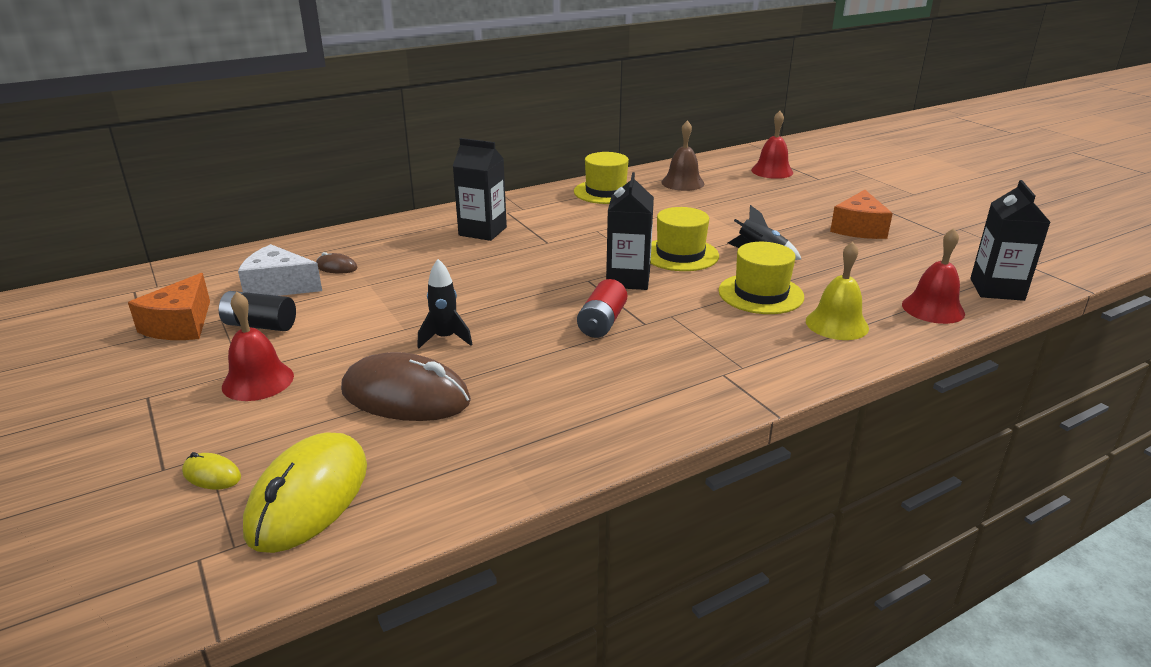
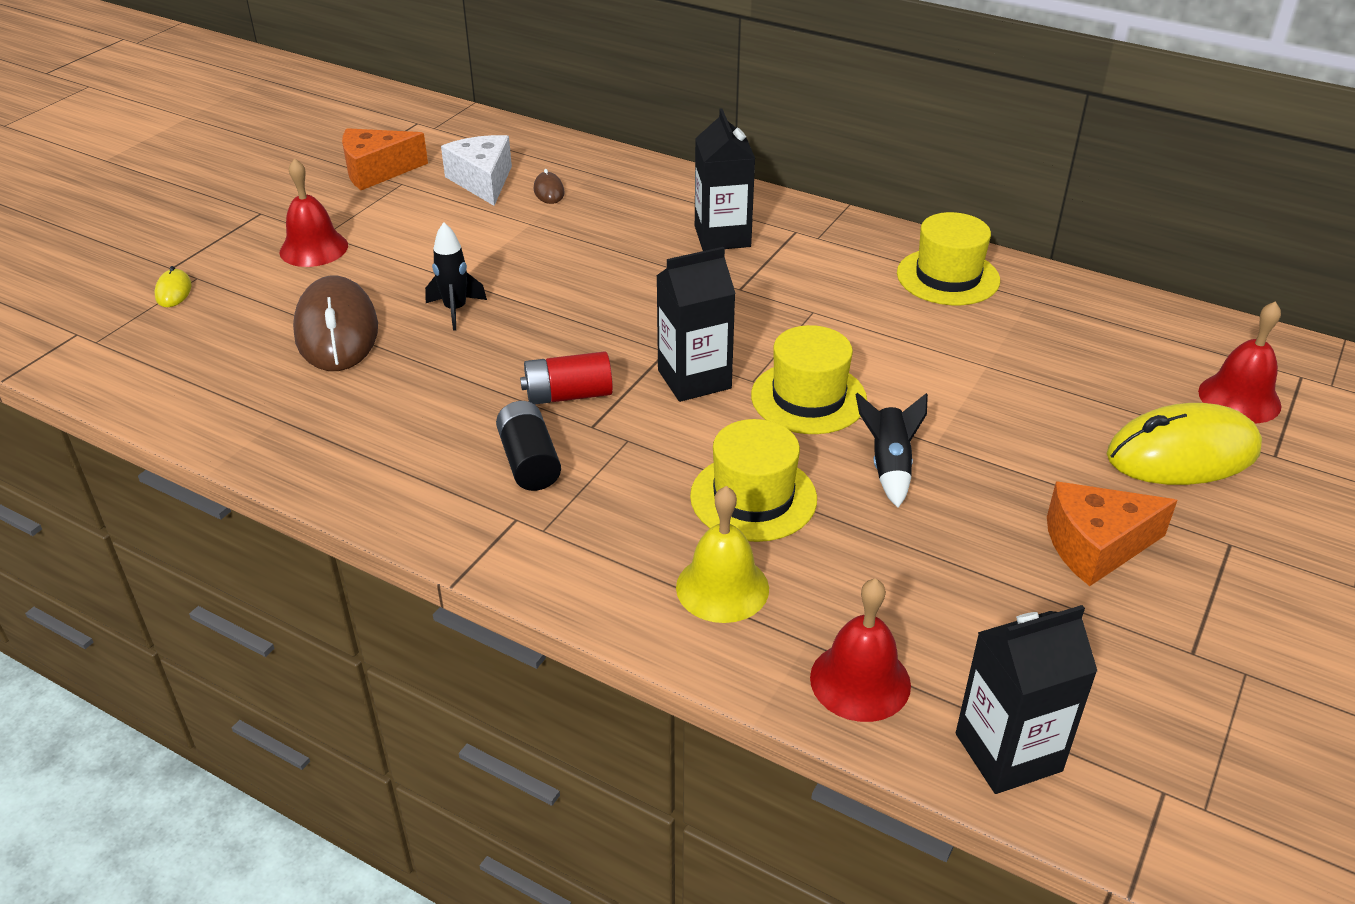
camera: 60 degrees right, 10 degrees up
black battery [218,291,296,331] -> black battery moved to [496,401,561,491]
yellow mouse [243,432,367,553] -> yellow mouse moved to [1107,403,1262,485]
brown bell [661,120,704,191] -> none

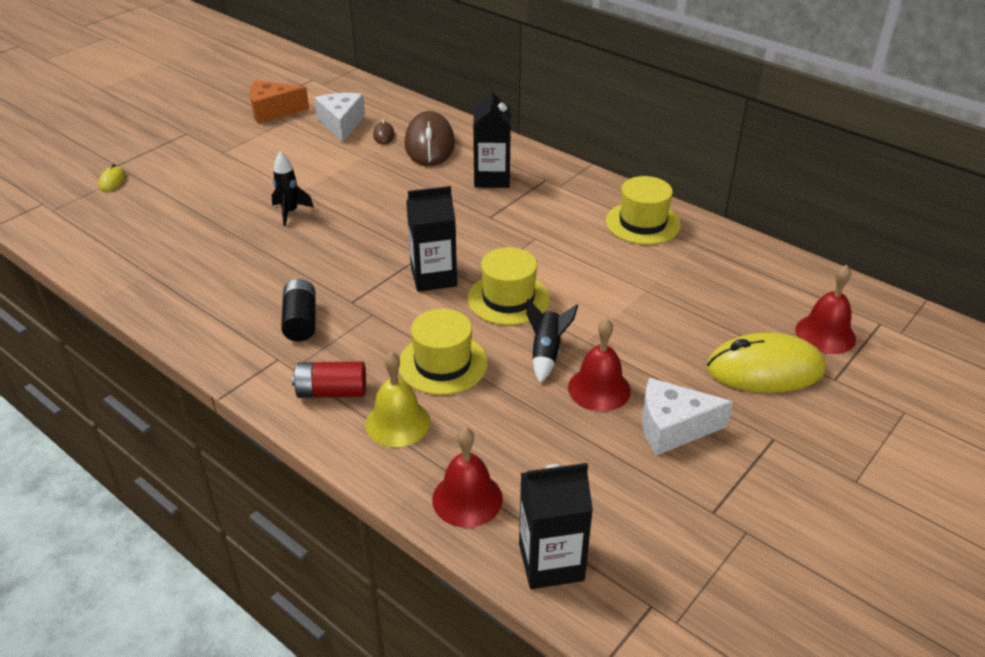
camera: 10 degrees right, 0 degrees up
red bell [280,158,348,267] -> red bell moved to [568,318,631,412]
brown mouse [293,275,378,371] -> brown mouse moved to [404,111,455,166]
red battery [520,351,613,404] -> red battery moved to [292,361,366,398]
orange cheese [1047,481,1178,586] -> white cheese [642,378,733,455]

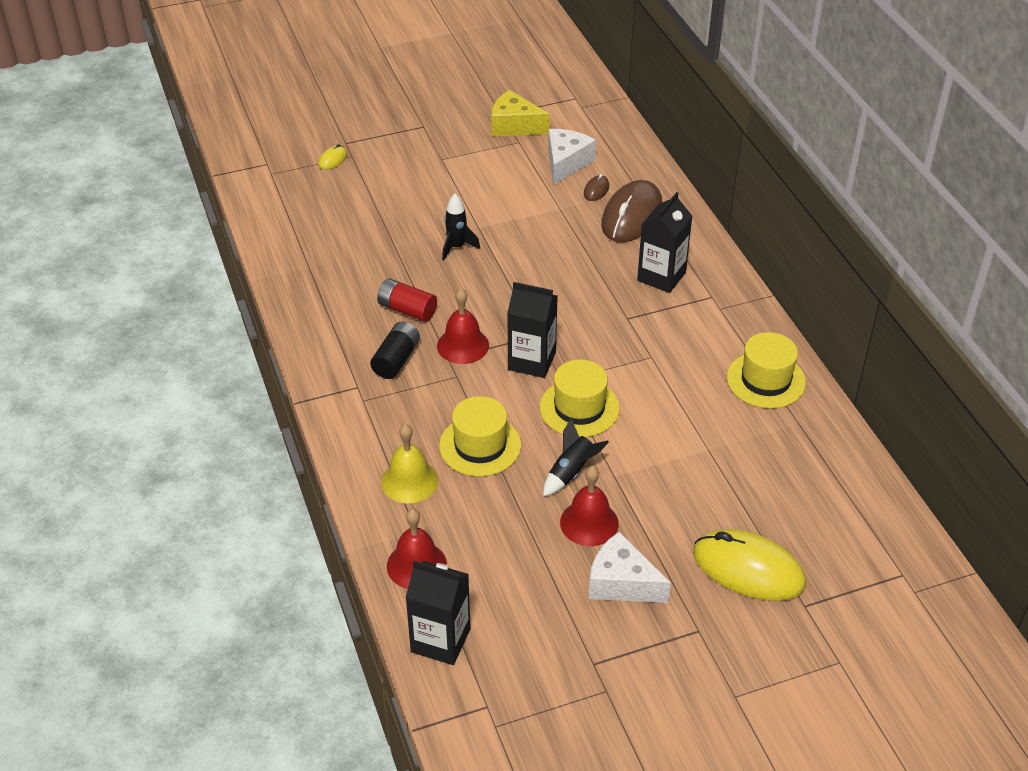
camera: 30 degrees right, 5 degrees up
orange cheese [250,80,309,124] -> yellow cheese [491,90,550,136]
red battery [292,361,366,398] -> red battery moved to [377,278,437,322]
red bell [795,265,856,354] -> red bell moved to [437,288,489,364]

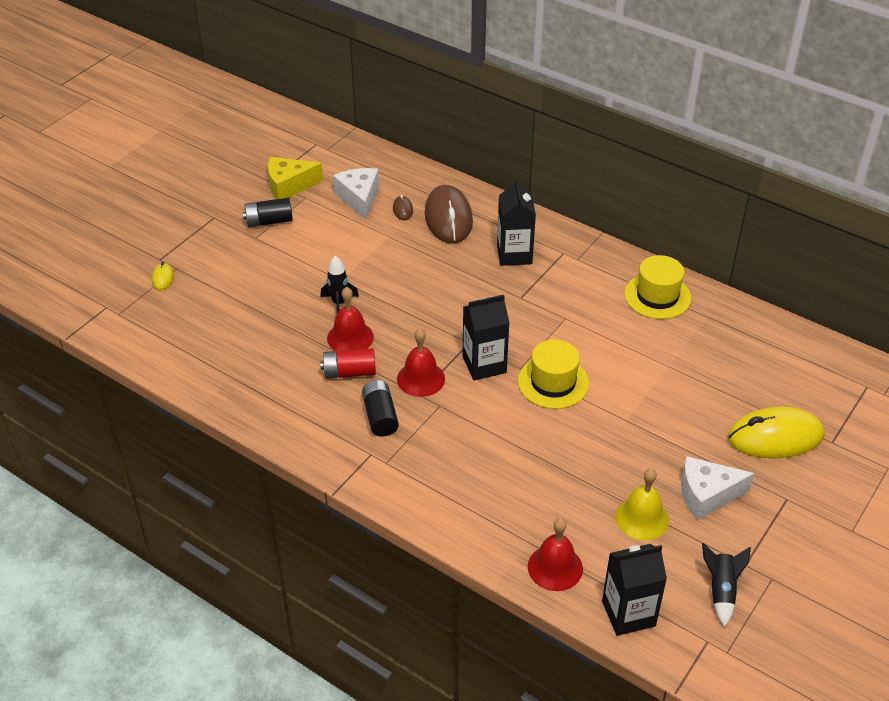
camera: 35 degrees left, 0 degrees up
yellow bell [381,424,438,503] -> yellow bell moved to [615,468,669,540]
yellow hat [439,396,521,476] -> none
black rocket [543,418,609,497] -> black rocket moved to [702,543,751,627]
red bell [560,466,619,546] -> red bell moved to [327,287,374,351]
none -> black battery [243,198,293,227]

